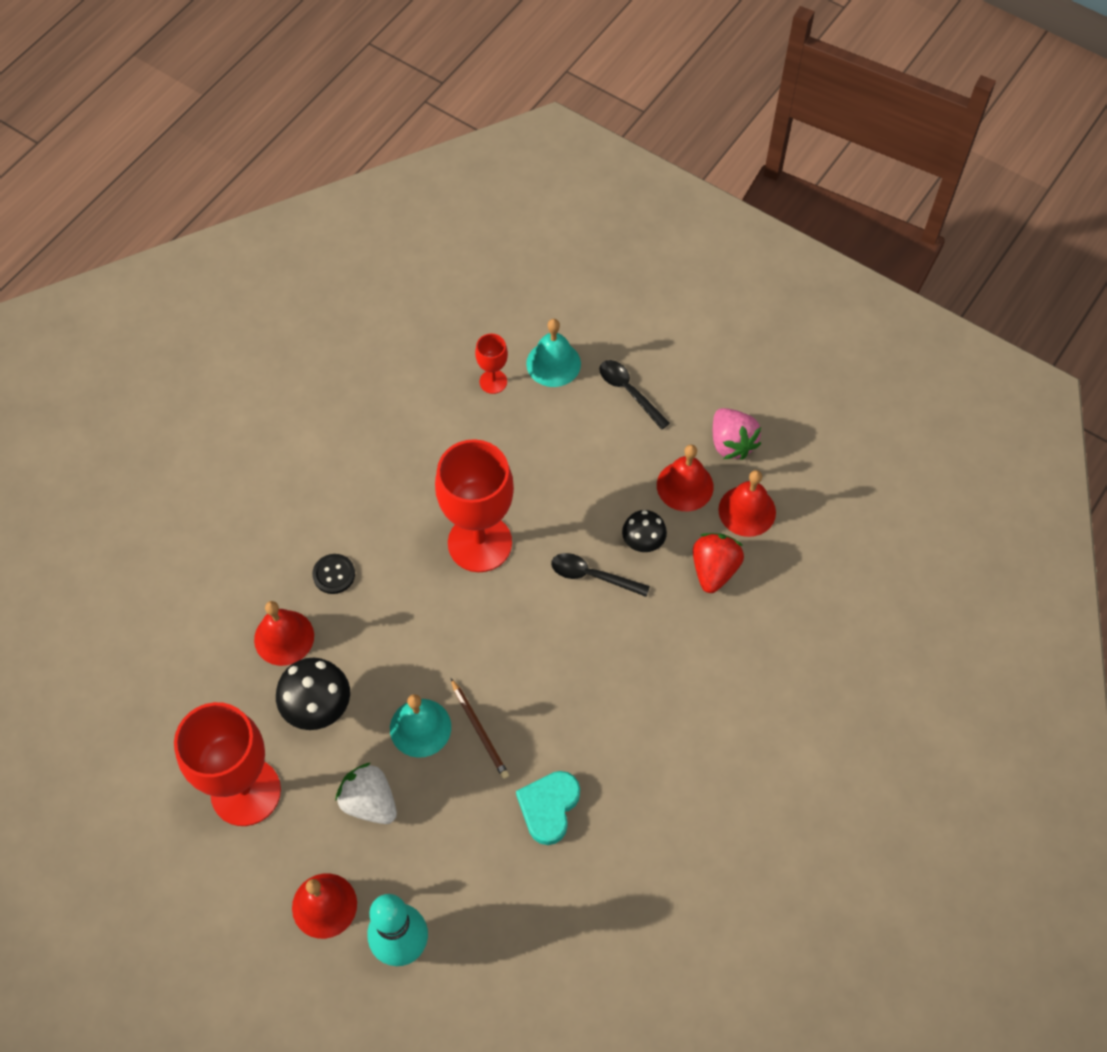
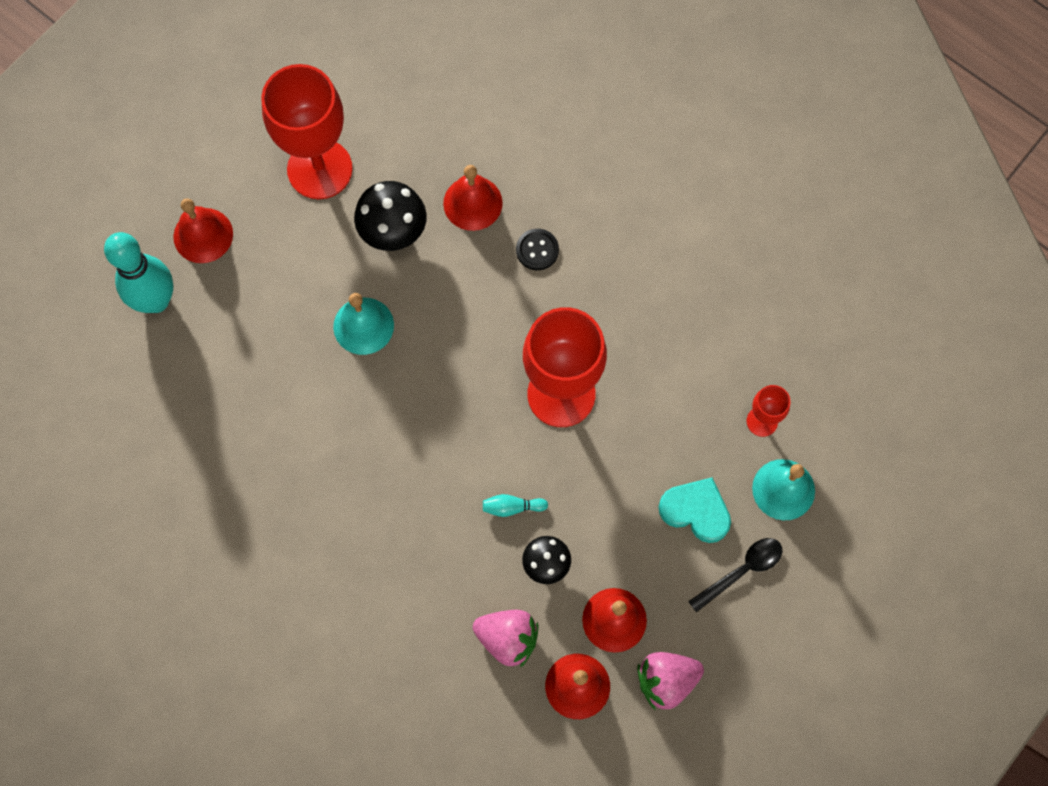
camera: 95 degrees right, 10 degrees up
white strawberry [335,763,397,824] -> none
brown pencil [451,678,509,779] -> none
turquoise heart [516,771,580,845] -> turquoise heart moved to [658,477,731,543]
black spoon [551,553,650,597] -> turquoise bowling pin [483,494,548,517]
red strawberry [693,533,744,593] -> pink strawberry [473,610,539,668]

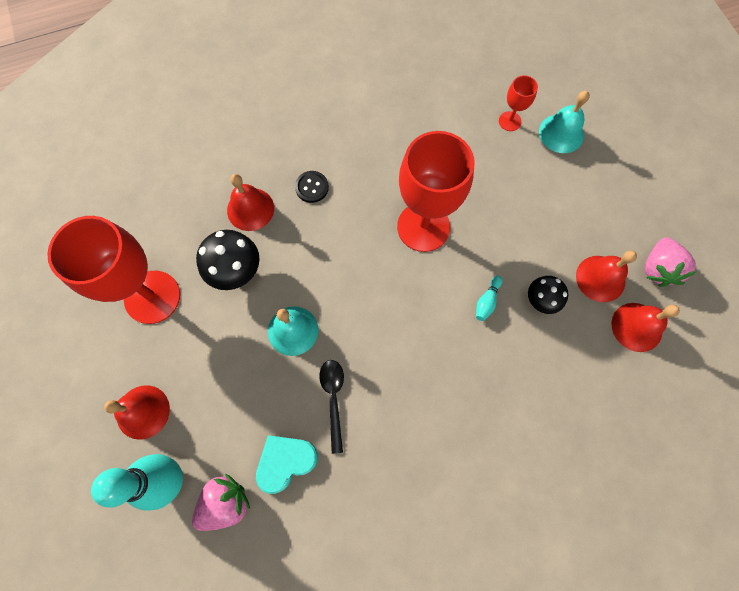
camera: 60 degrees left, 0 degrees up
pink strawberry [473,610,539,668] -> pink strawberry moved to [192,474,250,531]
turquoise heart [658,477,731,543] -> turquoise heart moved to [256,435,318,494]
black spoon [688,538,782,612] -> black spoon moved to [319,360,344,454]

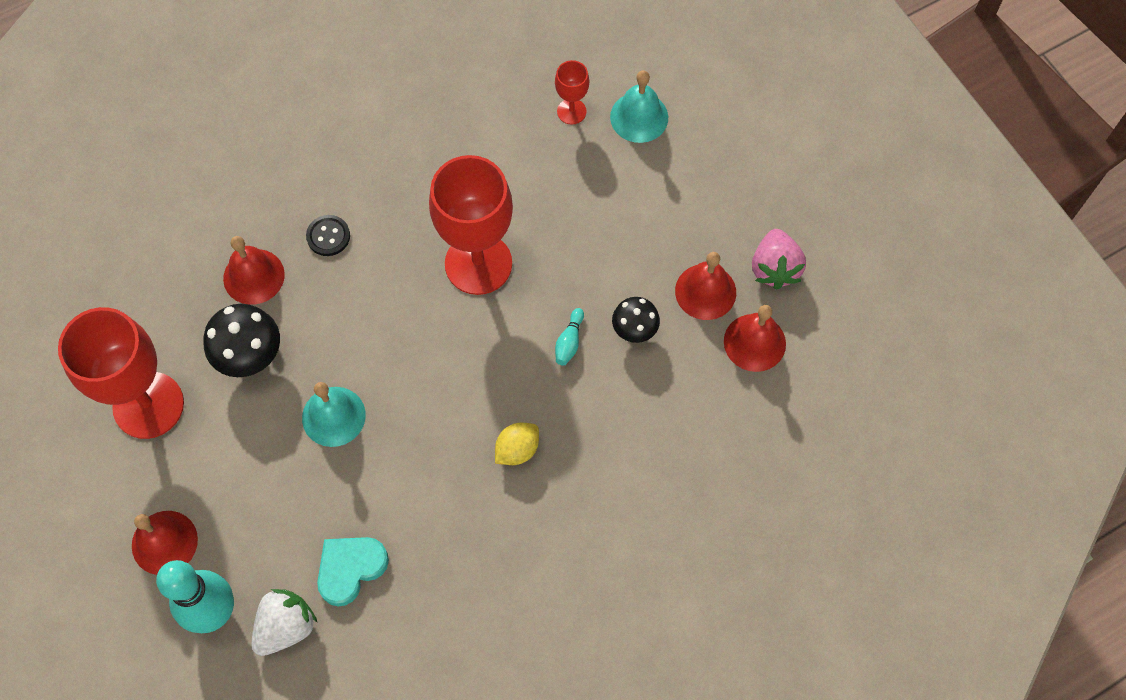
camera: 10 degrees left, 5 degrees down
pink strawberry [192,474,250,531] -> white strawberry [251,589,318,656]
black spoon [319,360,344,454] -> none
none -> yellow lemon [495,423,539,465]

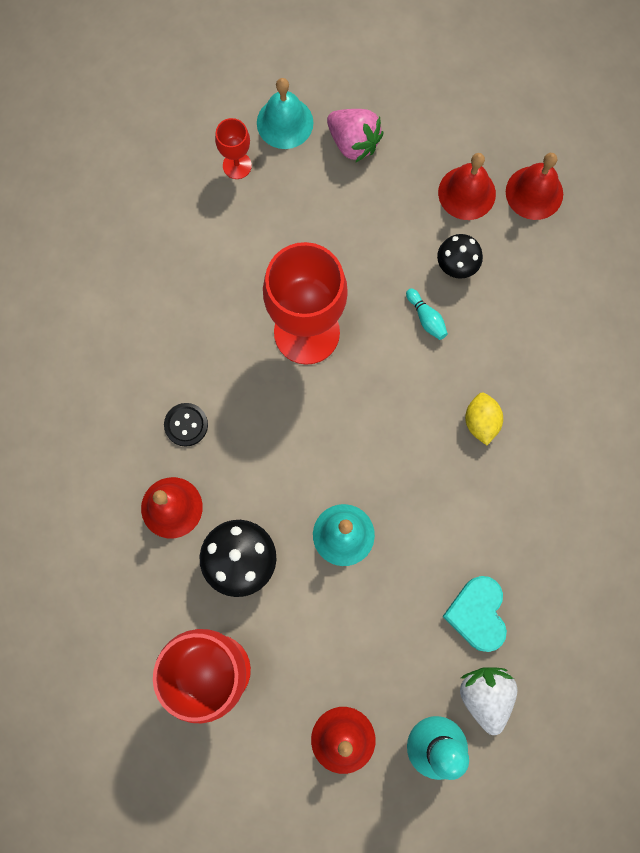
camera: 50 degrees left, 10 degrees up
pink strawberry [752,229,806,290] -> pink strawberry moved to [327,109,383,163]

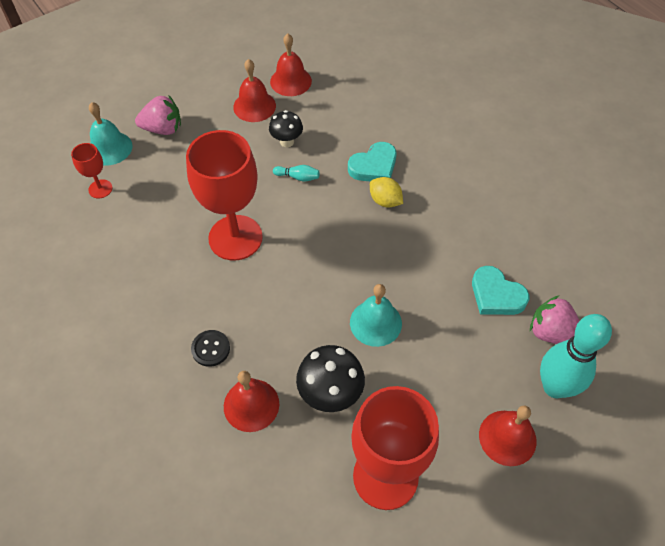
camera: 45 degrees left, 20 degrees down
white strawberry [460,667,518,735] -> pink strawberry [530,296,579,344]
none -> turquoise heart [348,142,397,182]

